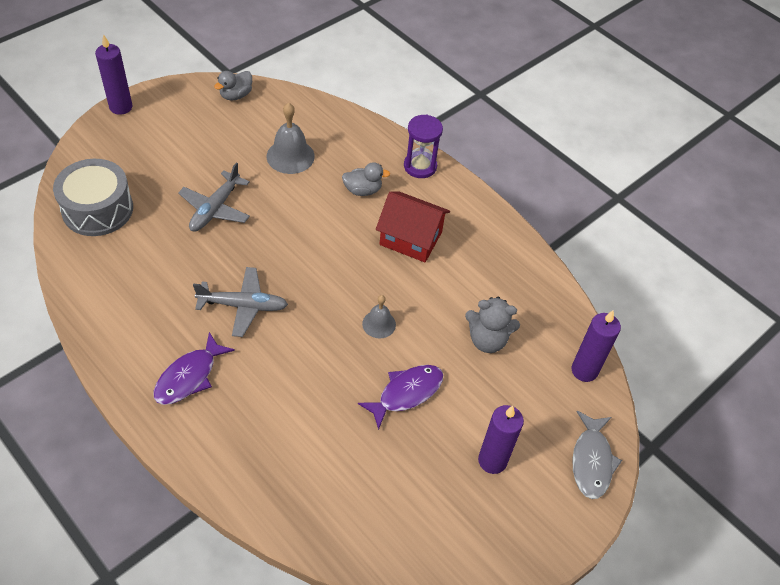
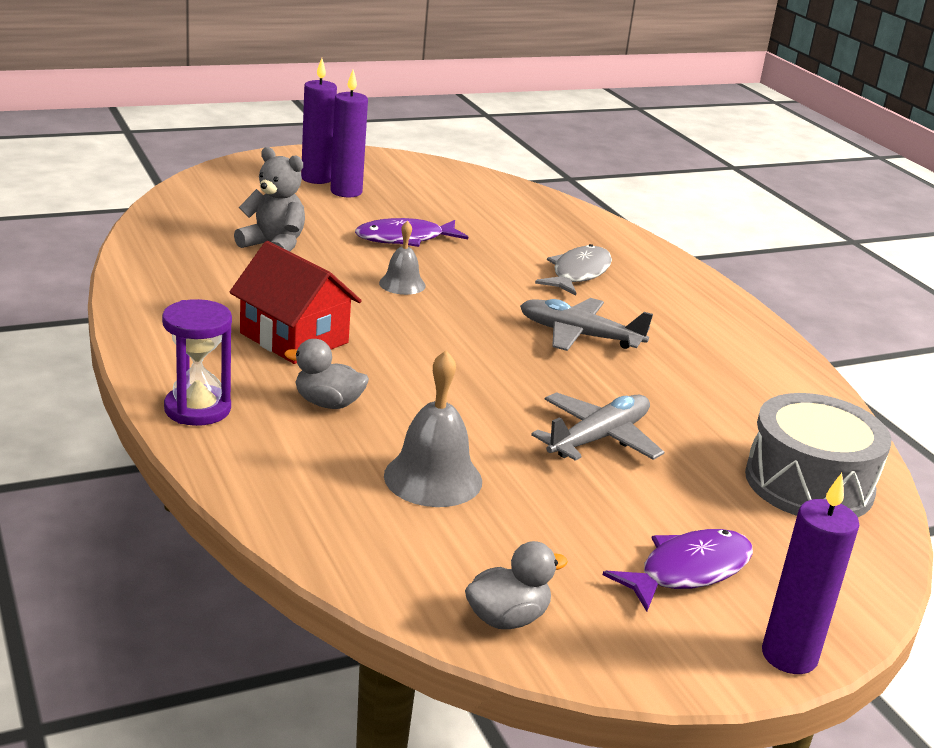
camera: 160 degrees left, 25 degrees down
purple fish [154,332,235,405] -> purple fish moved to [603,529,753,612]
purple candle [572,311,621,382] -> purple candle moved to [301,58,337,184]
grey fish [572,411,622,499] -> grey fish moved to [535,244,612,296]

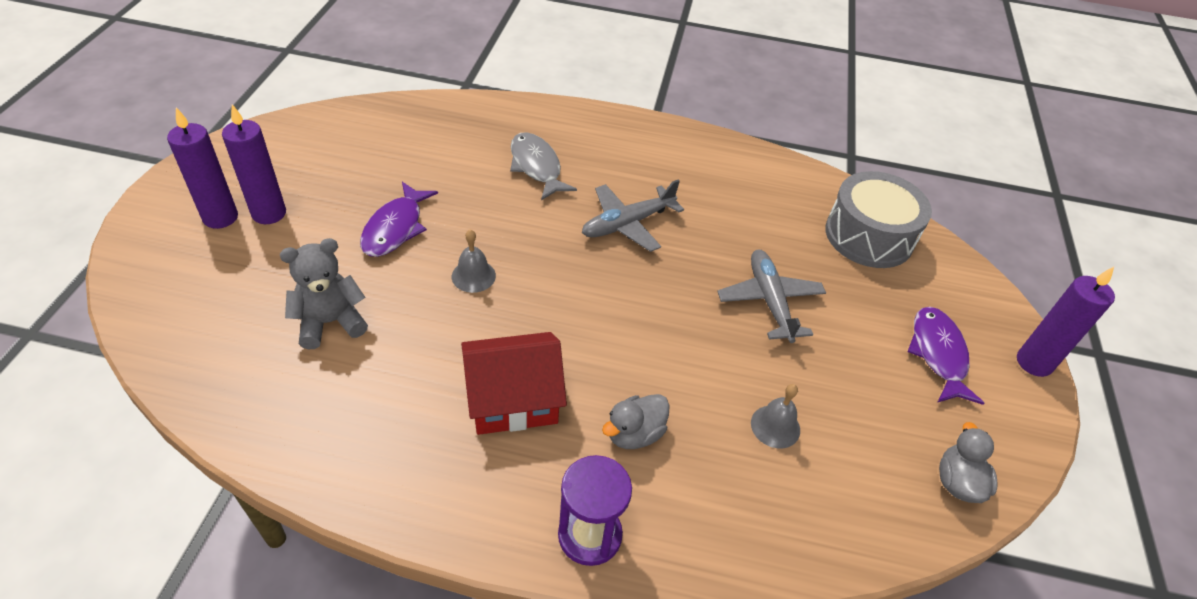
camera: 55 degrees left, 20 degrees up
grey bell [384,350,482,507] -> grey bell [751,384,800,448], size x0.61

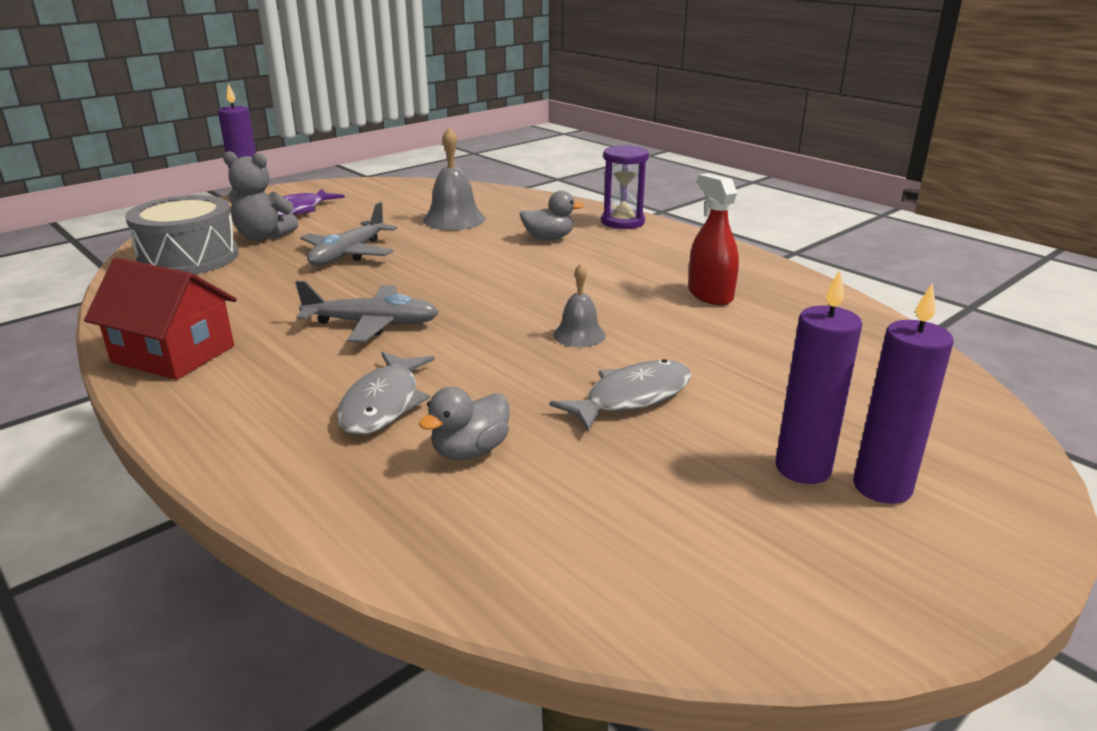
camera: 140 degrees left, 20 degrees down
grey teddy bear [280,238,368,349] -> grey teddy bear moved to [223,151,298,241]
purple fish [360,182,438,257] -> grey fish [549,359,691,432]
red house [461,332,567,435] -> red house moved to [84,258,237,380]
grey bell [751,384,800,448] -> grey bell [423,127,485,230], size x1.63
grey duck [939,422,998,503] -> grey duck moved to [419,387,509,460]
none -> red spray bottle [688,173,739,305]

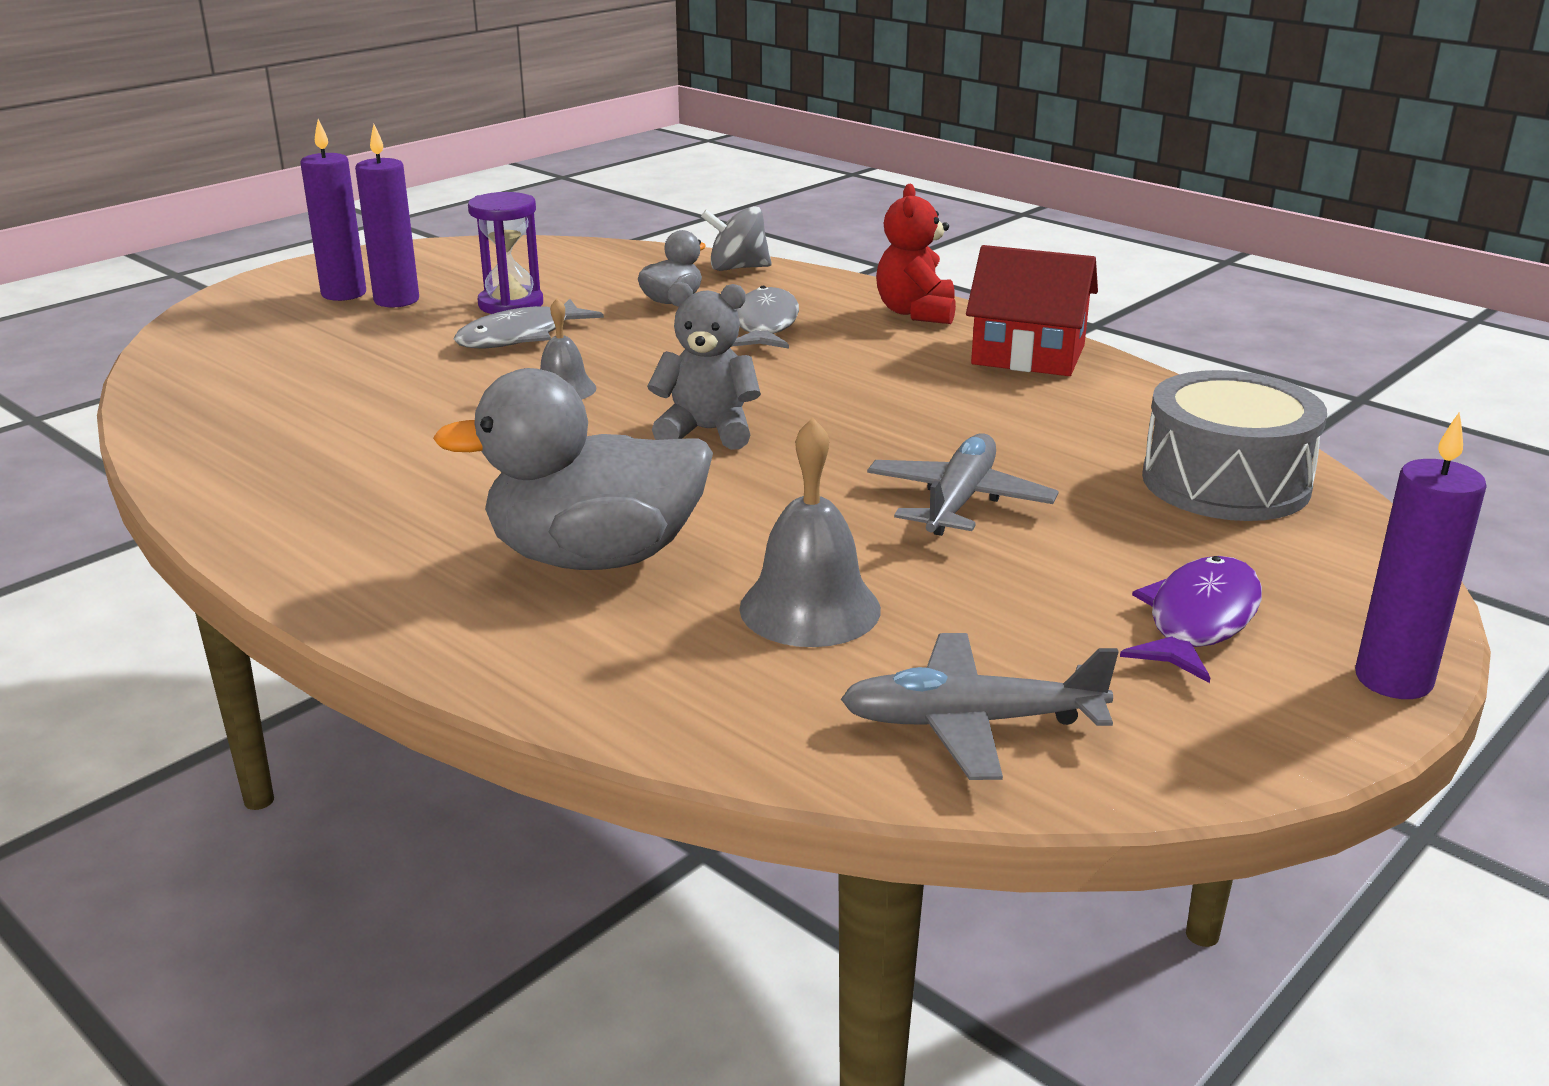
camera: 175 degrees right, 0 degrees up
grey teddy bear [223,151,298,241] -> grey teddy bear moved to [647,282,761,450]
grey plane [295,281,439,342] -> grey plane moved to [841,633,1119,780]
grey duck [520,190,584,240] -> grey duck [433,368,713,570], size x2.05
purple hourglass [601,145,649,229] -> purple hourglass moved to [468,192,543,314]
red spray bottle [688,173,739,305] -> none
none -> grey spinning top [701,206,772,271]
none -> red teddy bear [876,184,956,324]

